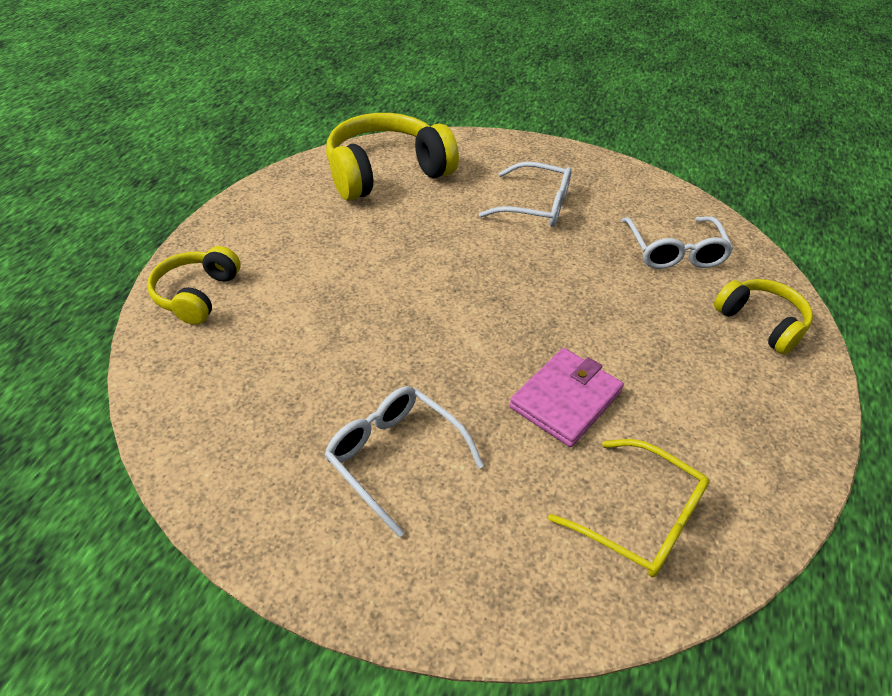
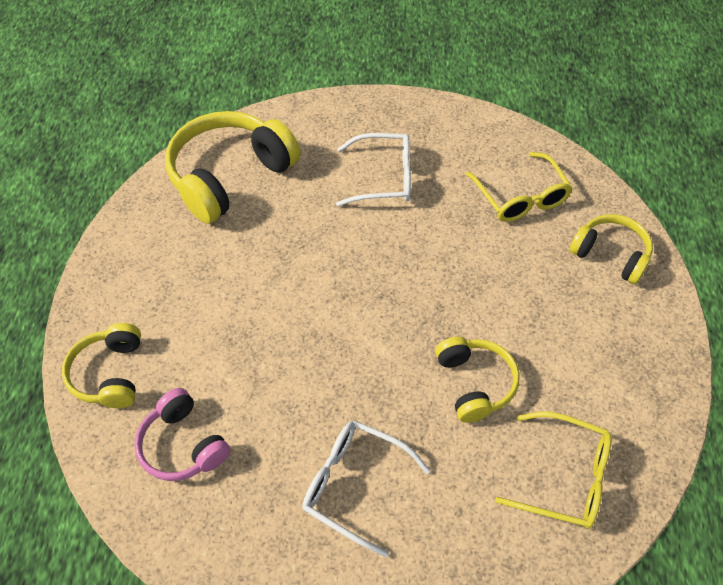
camera: 15 degrees left, 10 degrees up
pink wallet [509,348,624,447] -> yellow headphones [435,337,520,423]
white glasses [622,216,733,269] -> yellow glasses [466,152,573,222]
none -> pink headphones [135,388,230,481]

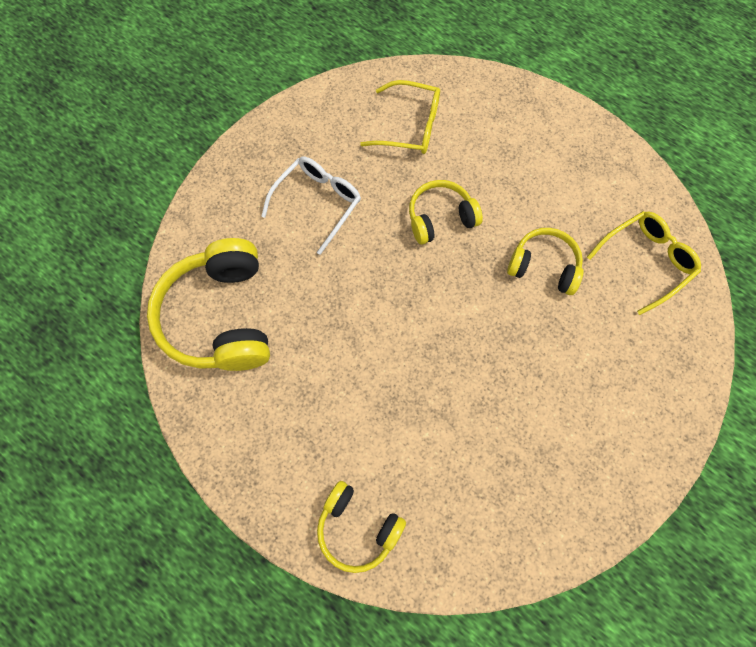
camera: 55 degrees left, 15 degrees up
pink headphones [135,388,230,481] -> none
white glasses [302,420,430,557] -> none
yellow headphones [569,214,653,284] -> yellow headphones moved to [409,180,483,245]

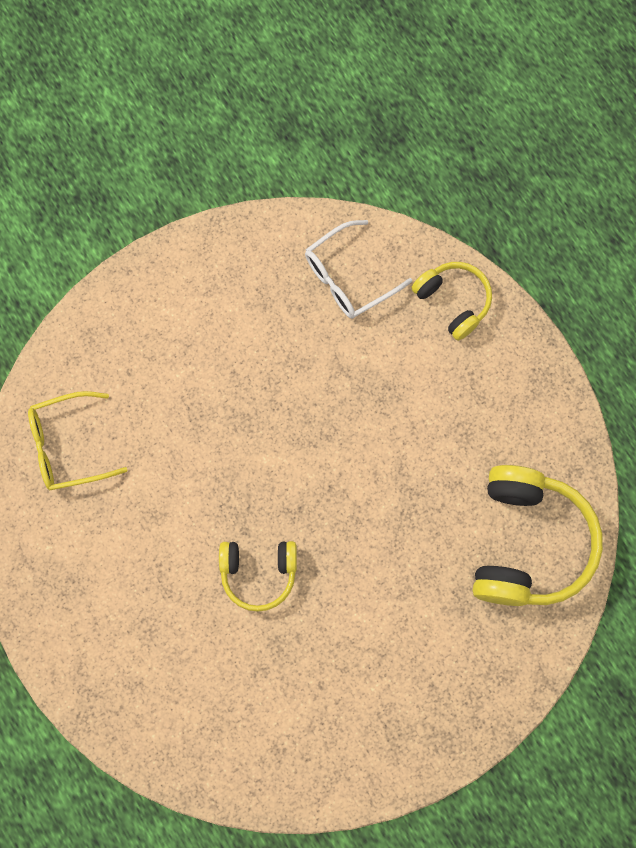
camera: 160 degrees left, 5 degrees up
white glasses [261,157,361,255] -> white glasses moved to [305,220,412,319]
yellow glasses [360,80,440,154] -> none
yellow headphones [507,228,583,295] -> none

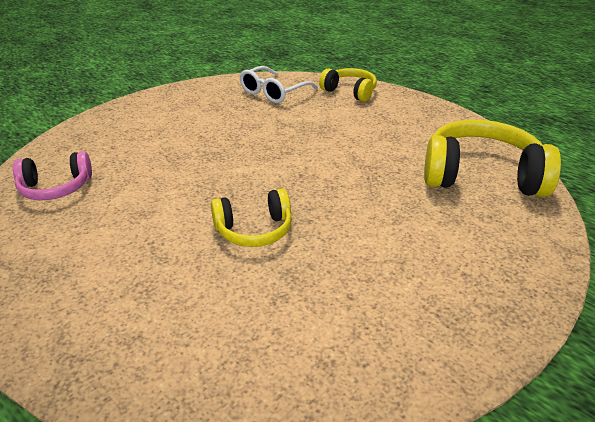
camera: 15 degrees left, 40 degrees down
yellow glasses [28,391,127,490] -> pink headphones [13,151,92,200]
yellow headphones [473,465,603,606] -> yellow headphones turned 75 degrees counterclockwise [424,120,561,197]

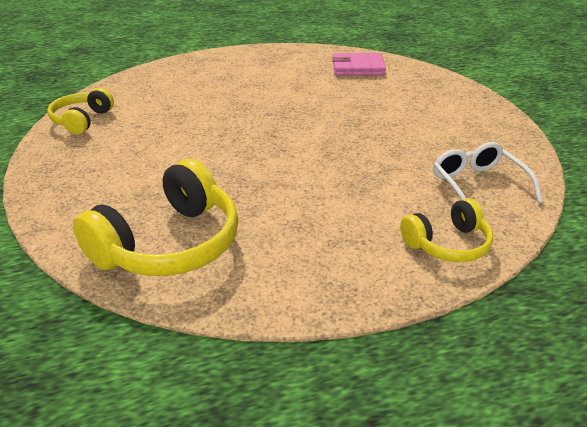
camera: 120 degrees right, 0 degrees up
pink headphones [13,151,92,200] -> pink wallet [332,53,386,75]
yellow headphones [211,188,292,247] -> yellow headphones moved to [47,88,114,134]

